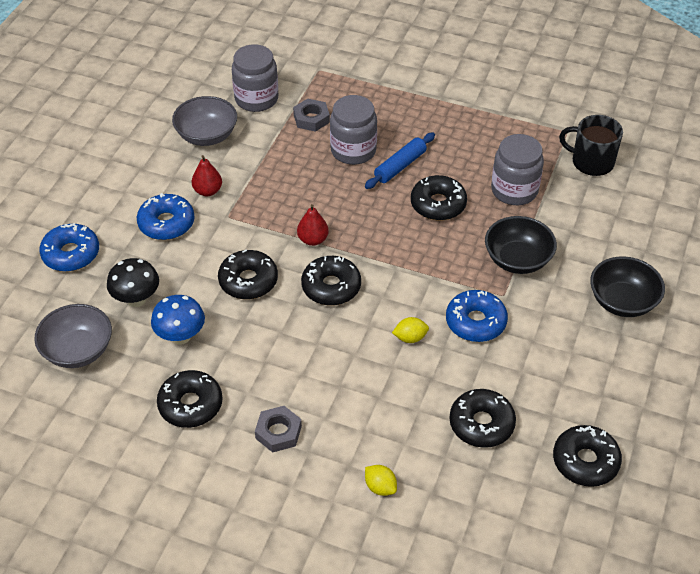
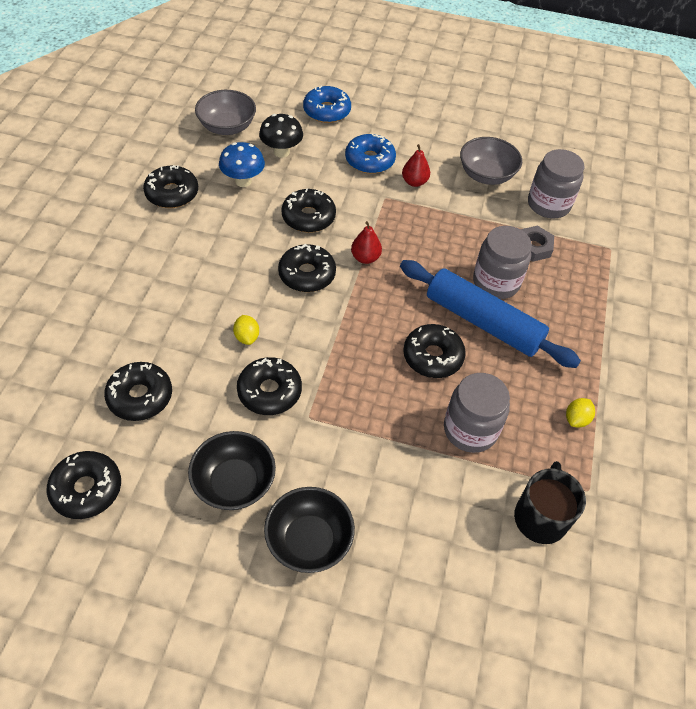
camera: 80 degrees right, 5 degrees up
grey nut [255,406,302,453] -> none
blue rolling pin [365,132,435,189] -> blue rolling pin [400,260,581,368], size x1.81
yellow lemon [365,465,397,496] -> yellow lemon moved to [566,398,595,428]
blue donut [446,290,508,342] -> black donut [237,357,302,415]
black bowl [485,216,557,274] -> black bowl moved to [188,431,276,510]

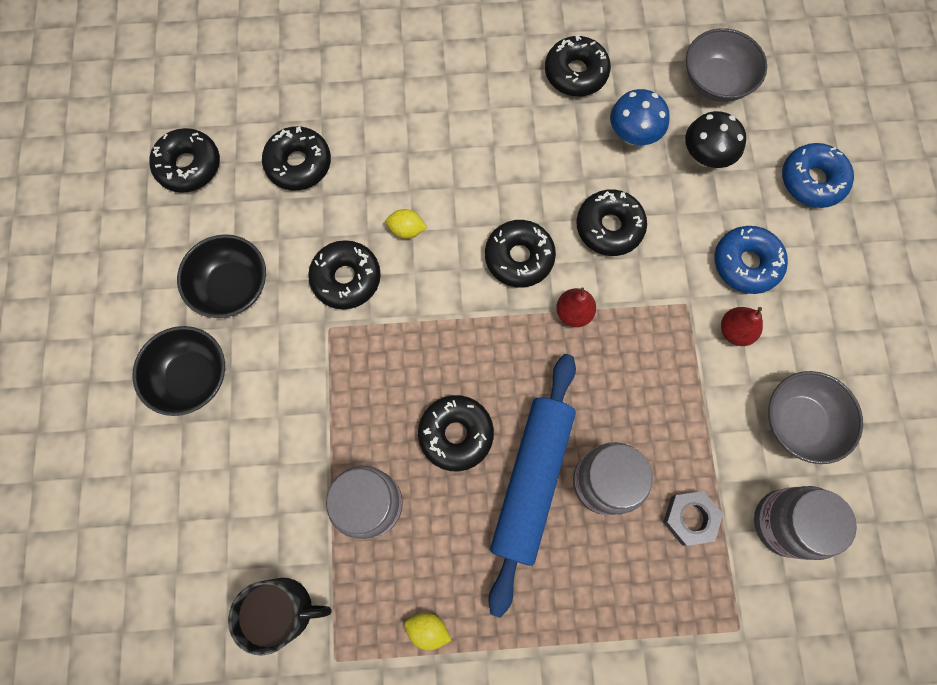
camera: 75 degrees right, 20 degrees up
yellow lemon [233,315,259,345] -> yellow lemon turned 45 degrees clockwise [386,209,427,239]

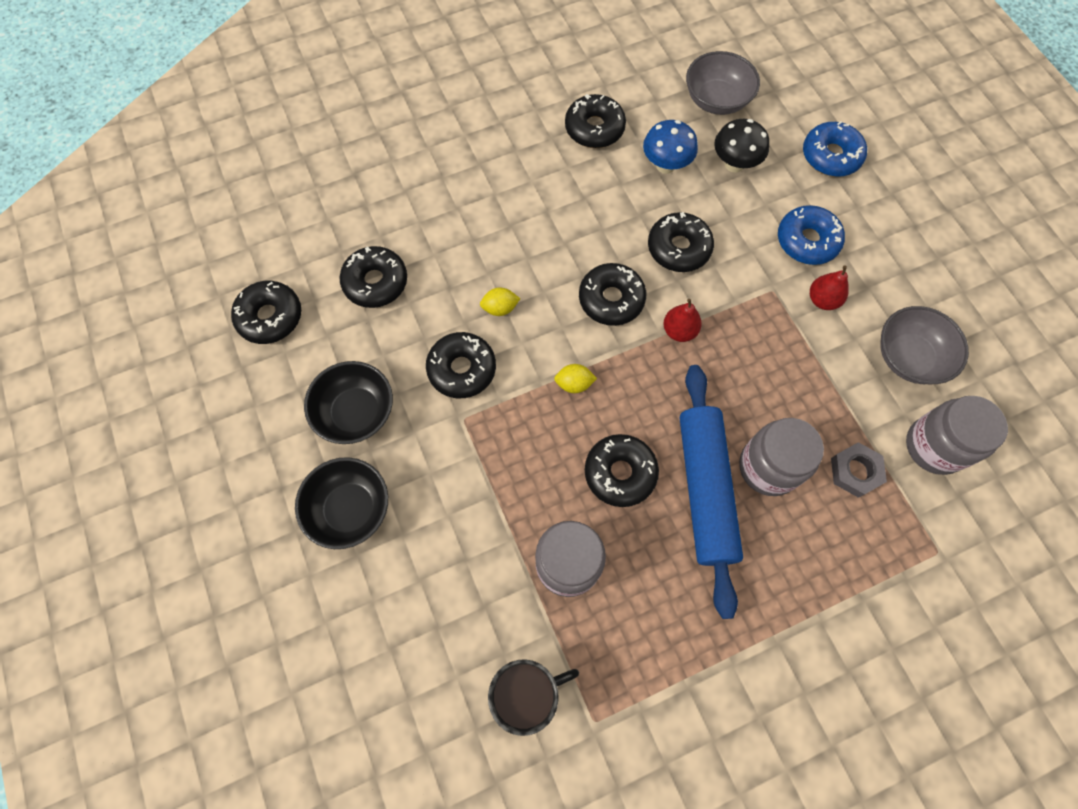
camera: 20 degrees left, 5 degrees down
yellow lemon [405,613,451,650] -> yellow lemon moved to [554,364,597,393]

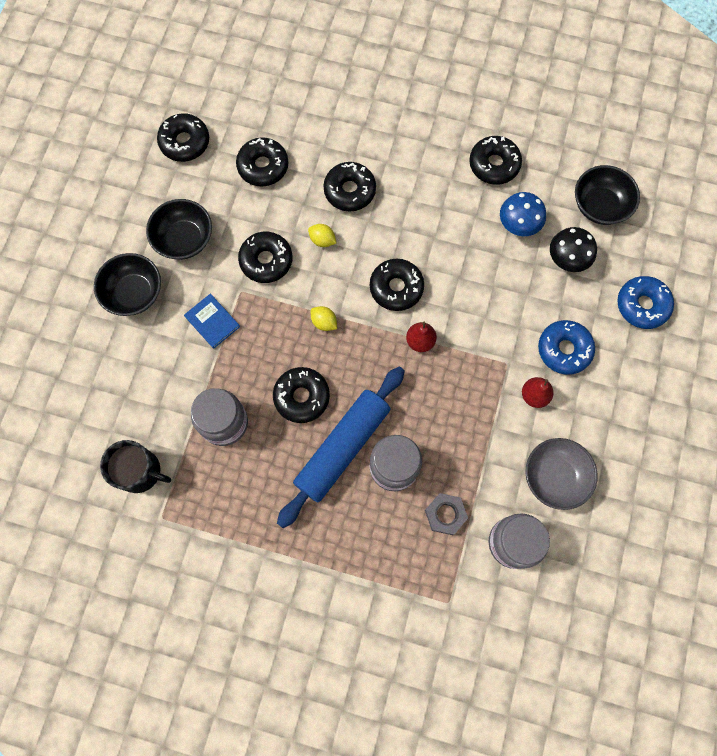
camera: 40 degrees right, 5 degrees up
black donut [648,212,714,272] -> black donut moved to [323,162,376,211]
grey bowl [686,51,760,115] -> black bowl [575,165,640,225]
none -> blue book [184,293,240,349]

